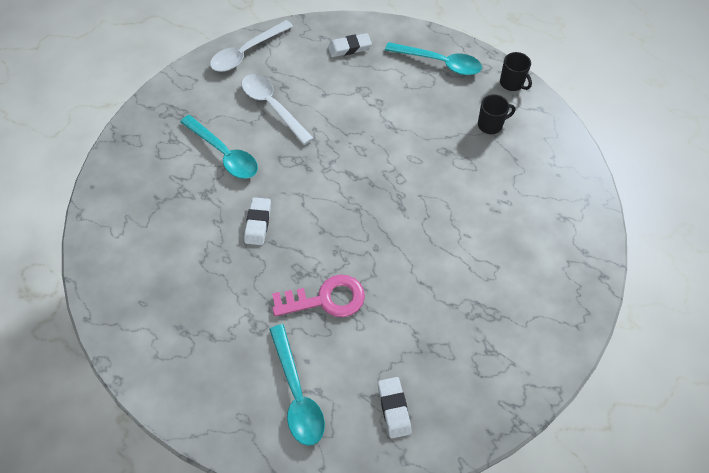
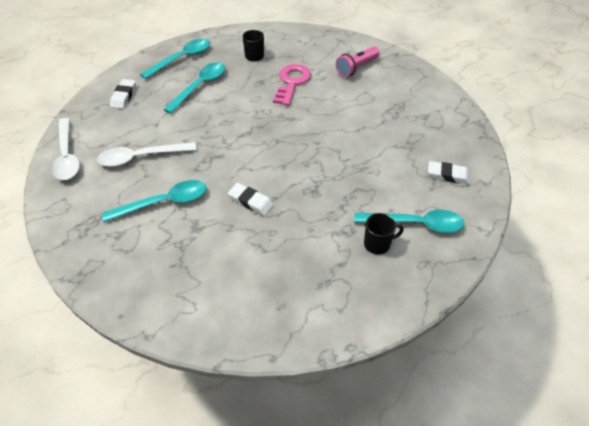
camera: 65 degrees left, 10 degrees down
pink key [272,275,365,317] -> pink key moved to [273,64,311,106]
black mug [500,52,532,91] -> black mug moved to [364,213,404,255]
none -> turquoise spoon [163,62,225,114]
none -> pink flashlight [336,46,380,77]

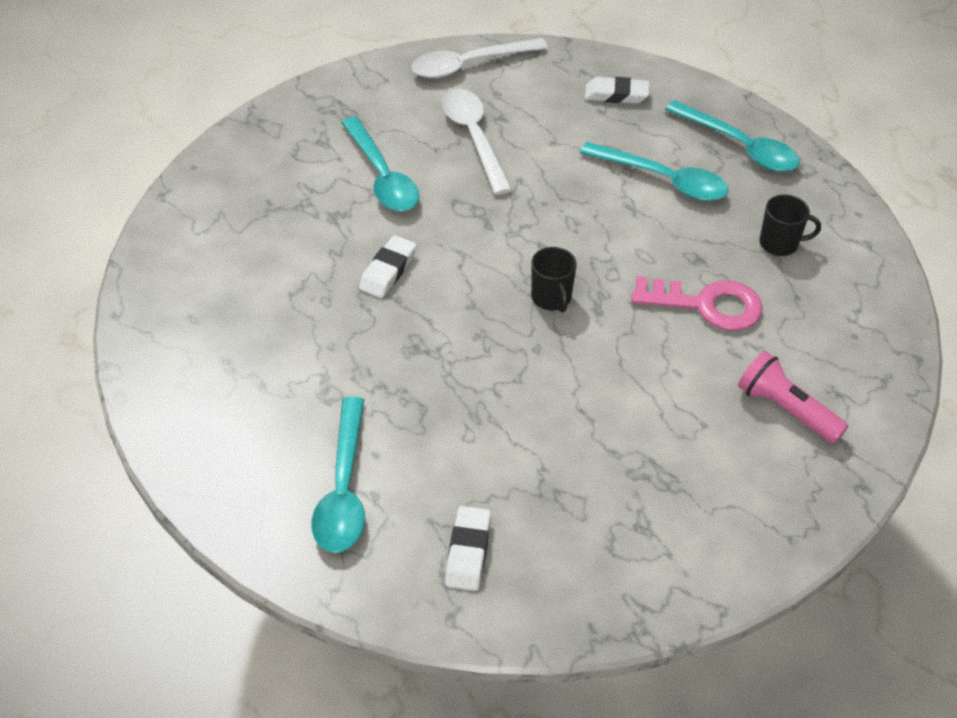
camera: 85 degrees right, 0 degrees up
black mug [364,213,404,255] -> black mug moved to [531,247,577,312]

